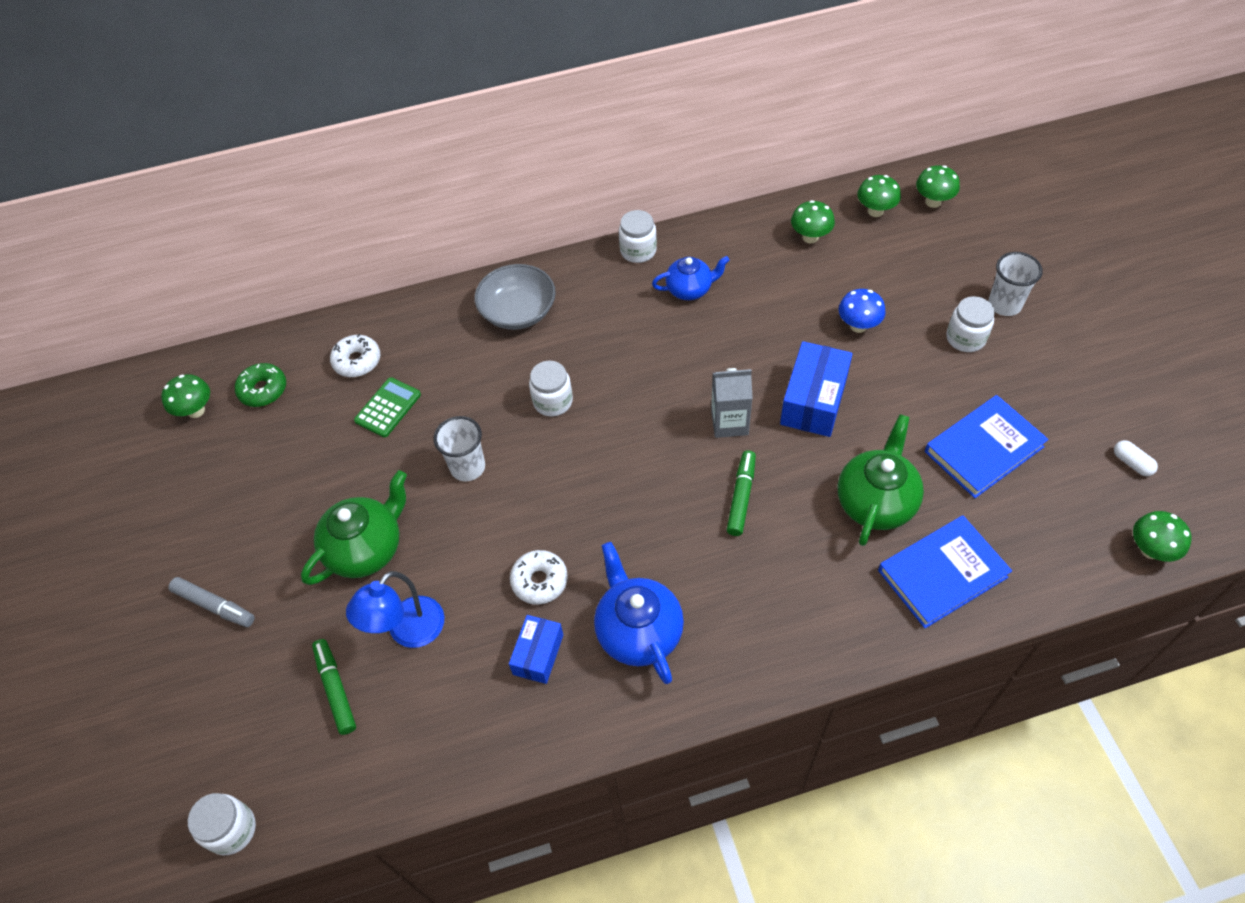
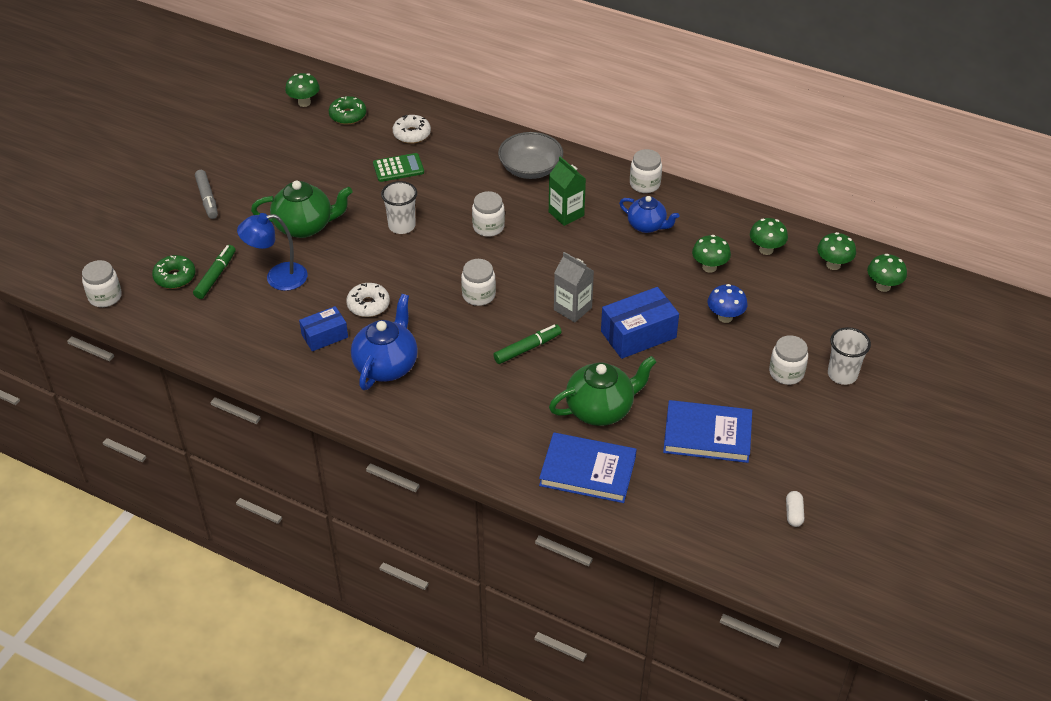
camera: 40 degrees right, 10 degrees down
green mushroom [1133,511,1192,562] -> green mushroom moved to [692,235,731,273]
none -> green donut [152,255,196,289]
none -> white jar [461,259,496,306]
none -> green carton [549,156,586,226]

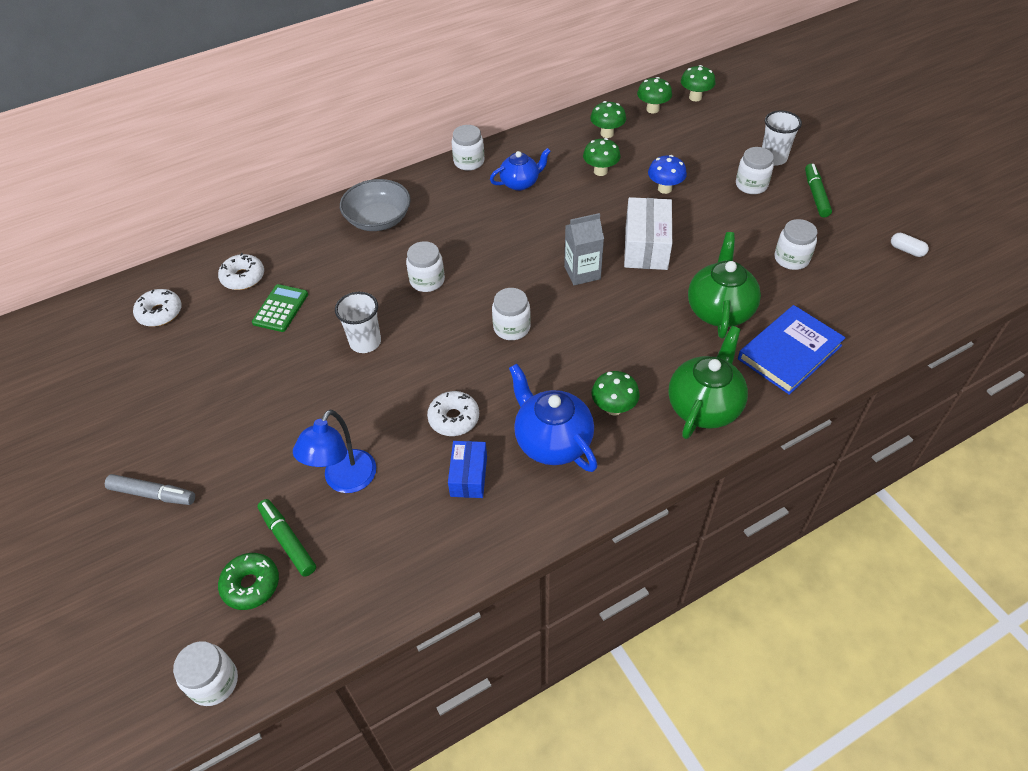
camera: 55 degrees left, 5 degrees up
green teapot [251,180,352,238] -> green teapot moved to [668,326,748,439]
green mushroom [285,73,320,107] -> green mushroom moved to [591,371,640,415]
green donut [329,96,366,125] -> white donut [133,289,182,327]
green marker [493,325,561,364] -> green marker moved to [805,164,832,217]
green carton [549,156,586,226] -> none
blue box [601,287,679,359] -> white box [624,197,672,270]
blue book [663,400,752,463] -> white jar [775,219,817,270]

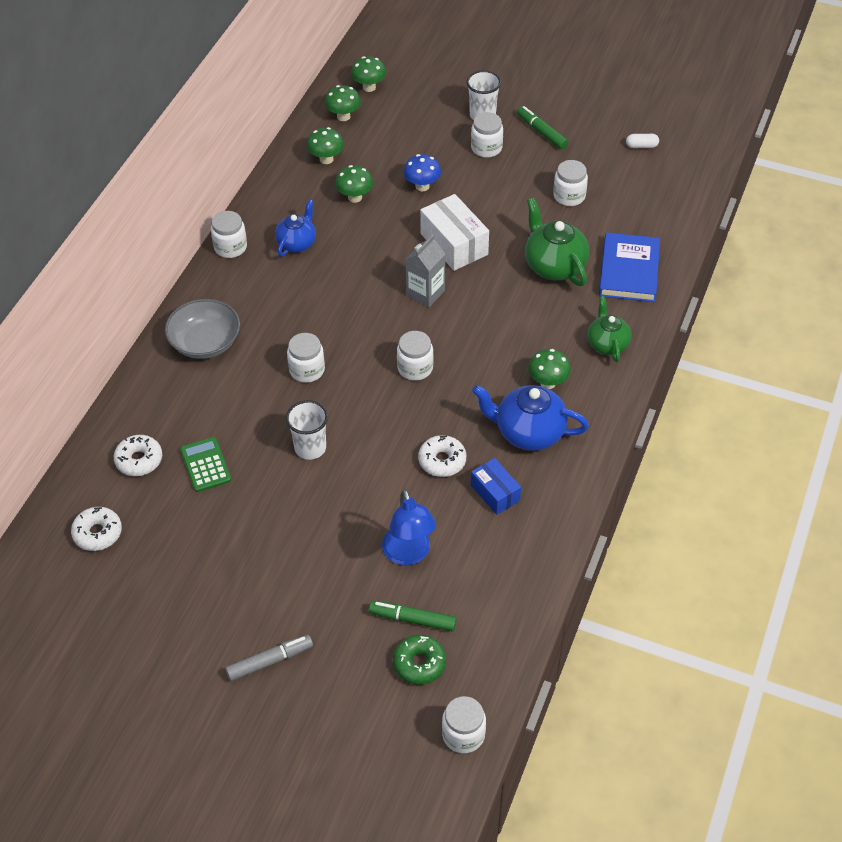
camera: 40 degrees left, 0 degrees up
green teapot [668,326,748,439] -> green teapot [588,296,631,362], size x0.65

